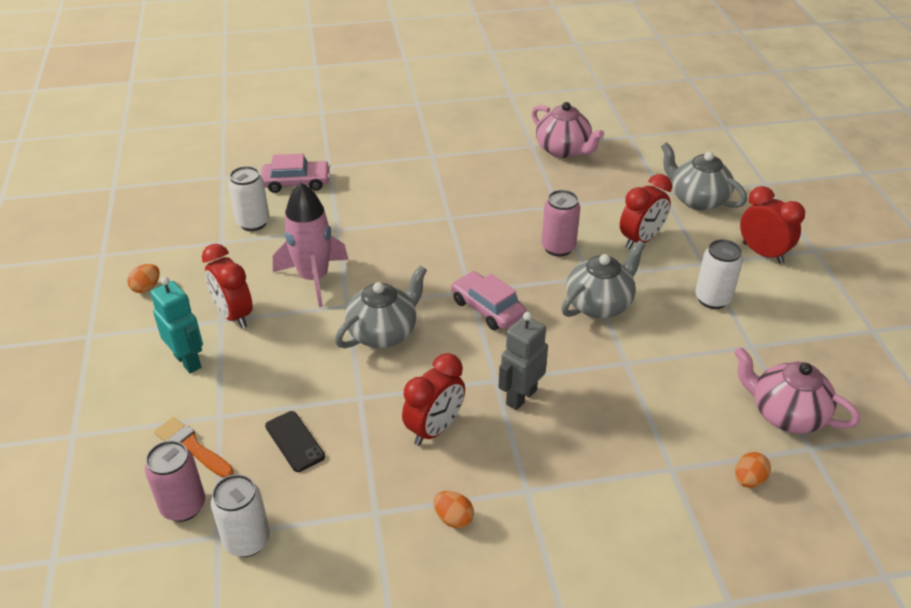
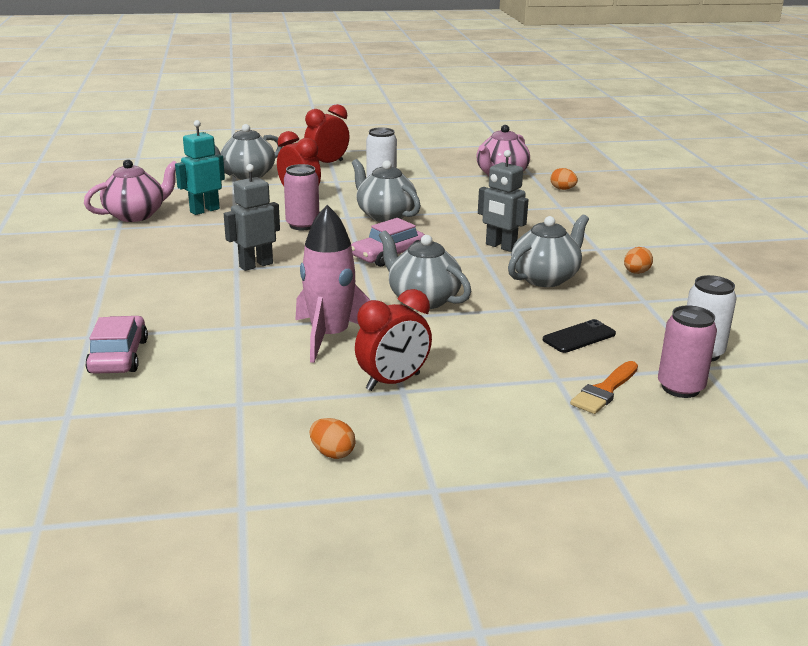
camera: 90 degrees left, 15 degrees down
turquoise robot [150,277,203,373] -> turquoise robot moved to [175,120,225,215]
white can [228,166,269,231] -> none
red clock [402,353,465,446] -> grey teapot [508,214,589,287]
none -> grey robot [224,164,280,271]

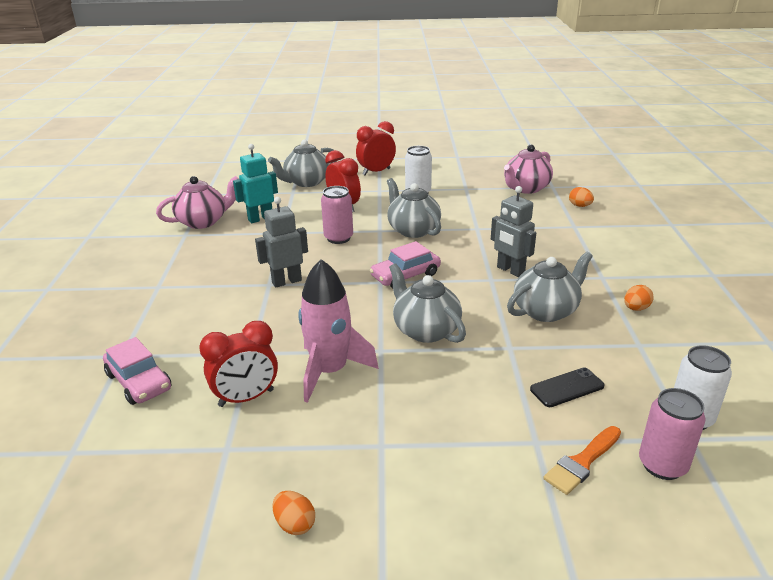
camera: 10 degrees right, 5 degrees up
pink car [85,316,148,374] -> pink car turned 135 degrees clockwise [103,337,171,405]
red clock [355,289,432,391] -> red clock moved to [199,321,278,407]

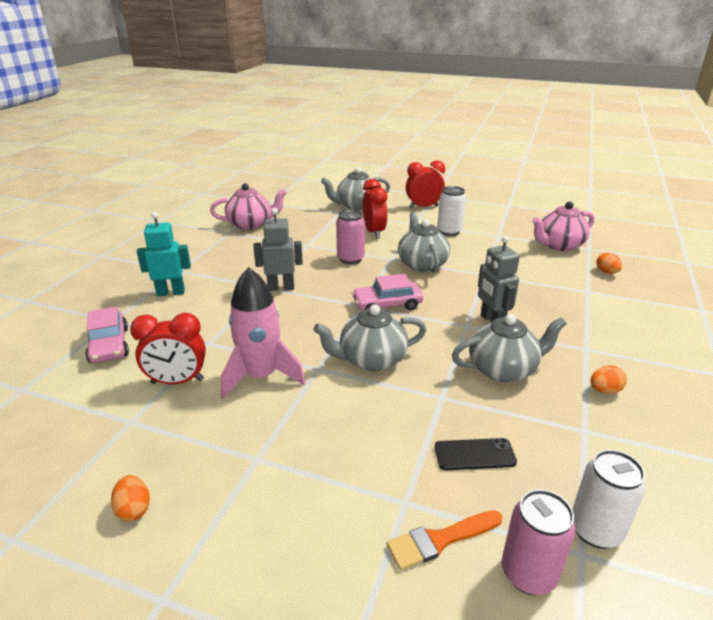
camera: 20 degrees right, 0 degrees up
turquoise robot [233,144,278,223] -> turquoise robot moved to [137,212,191,296]
grey teapot [389,263,466,343] -> grey teapot turned 90 degrees counterclockwise [313,304,426,371]

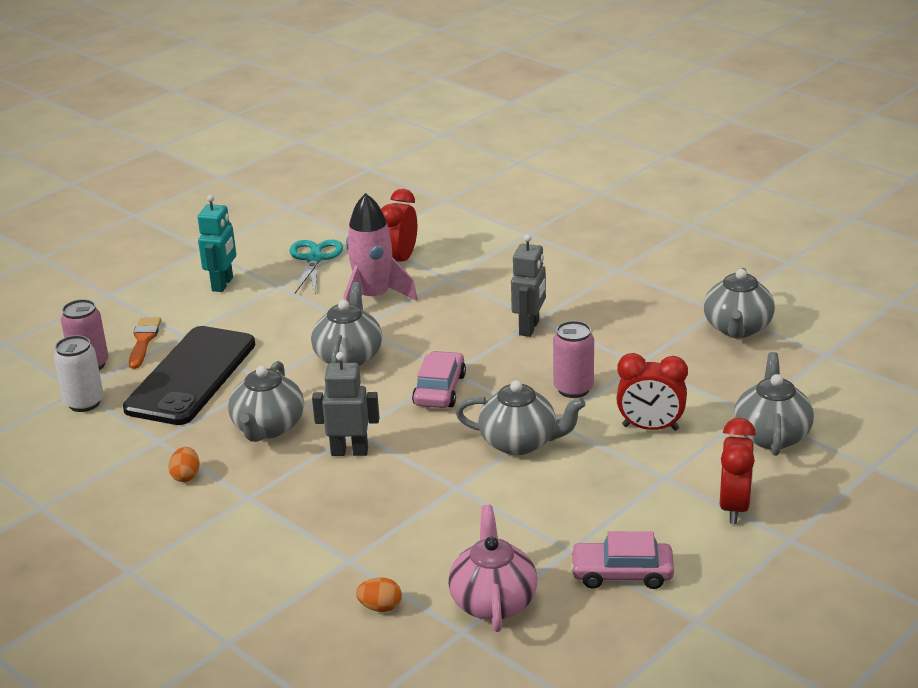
camera: 115 degrees right, 0 degrees up
pink car [85,307,129,363] -> pink car moved to [570,531,674,589]
orange egg [111,475,150,521] -> none
turquoise robot [137,212,191,296] -> turquoise robot moved to [198,195,236,292]
pink teapot [210,183,287,230] -> grey teapot [704,268,775,338]
black phone [435,438,517,470] -> black phone [123,326,255,425], size x2.39
white can [437,186,466,236] -> none
none -> turquoise scissors [290,240,343,293]

